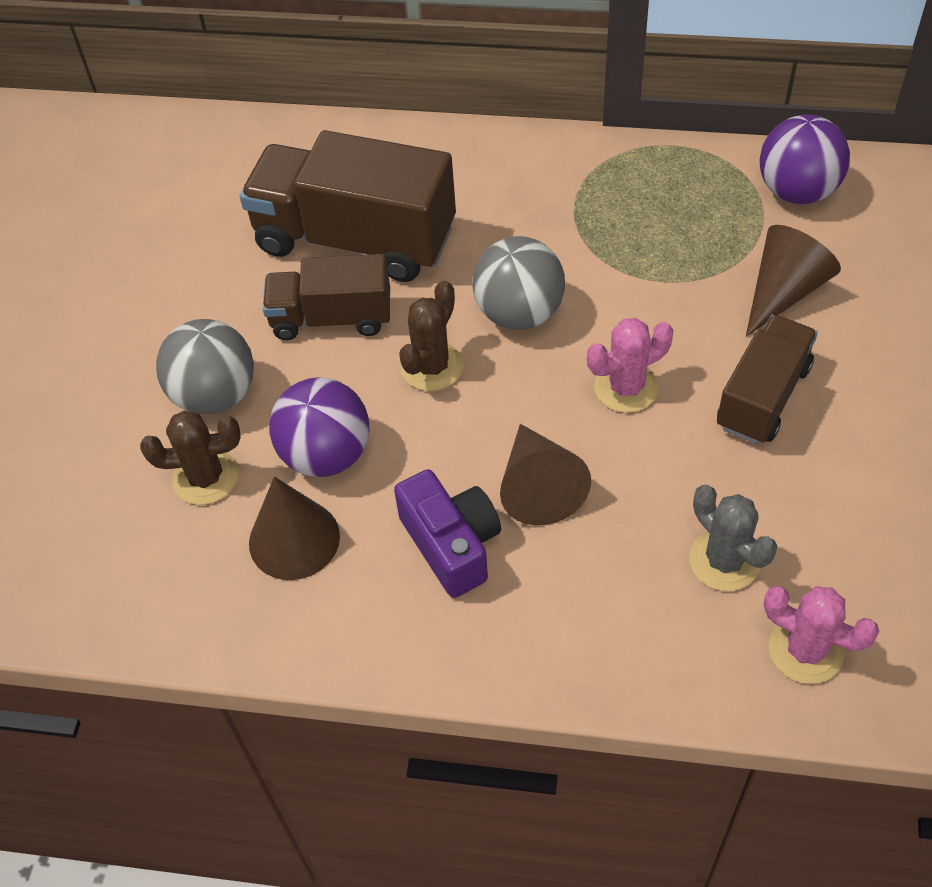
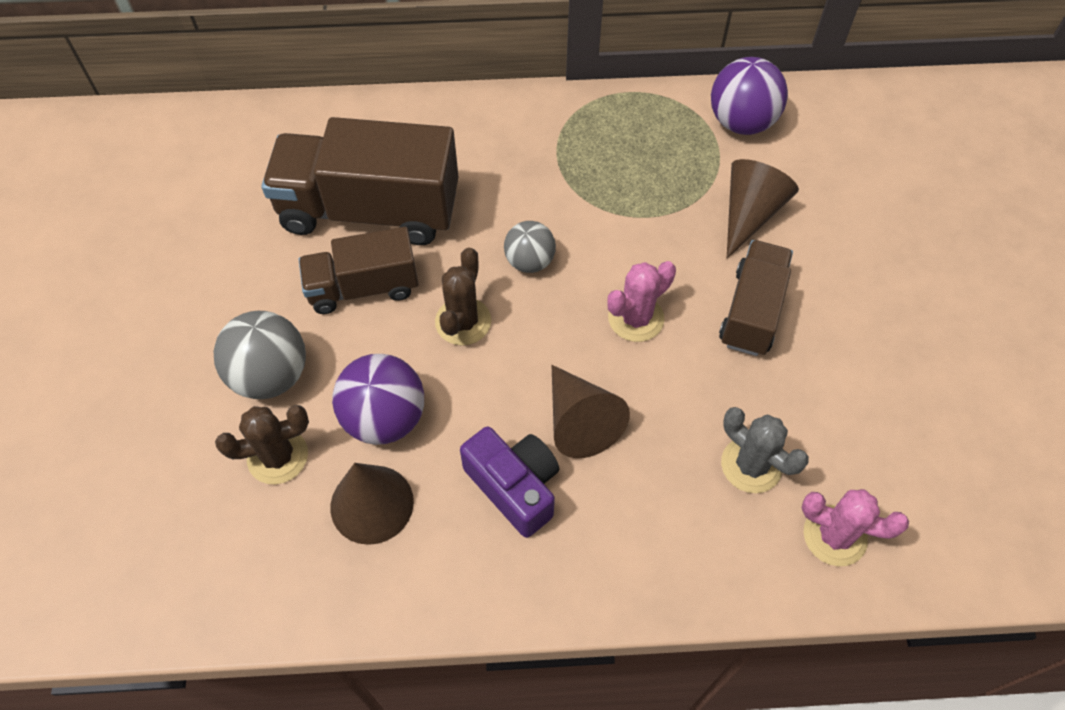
camera: 15 degrees left, 5 degrees up
grey ball [472,236,565,330] -> grey ball [504,221,556,273], size x0.64

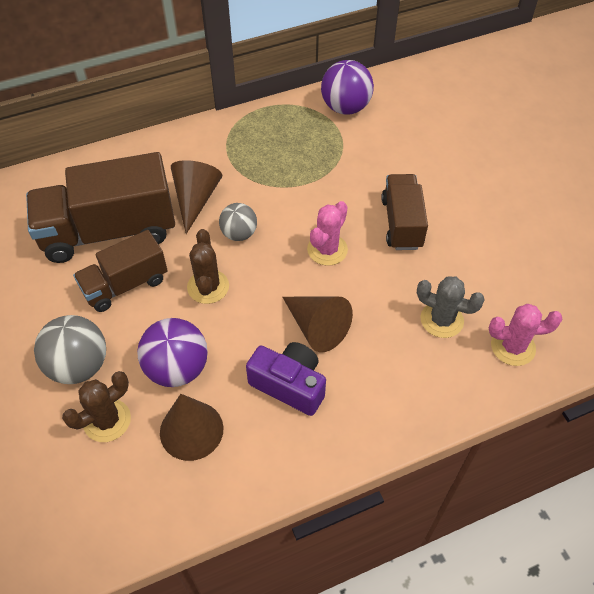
camera: 20 degrees left, 5 degrees down
brown cone [727,159,799,259] -> brown cone moved to [171,160,222,234]

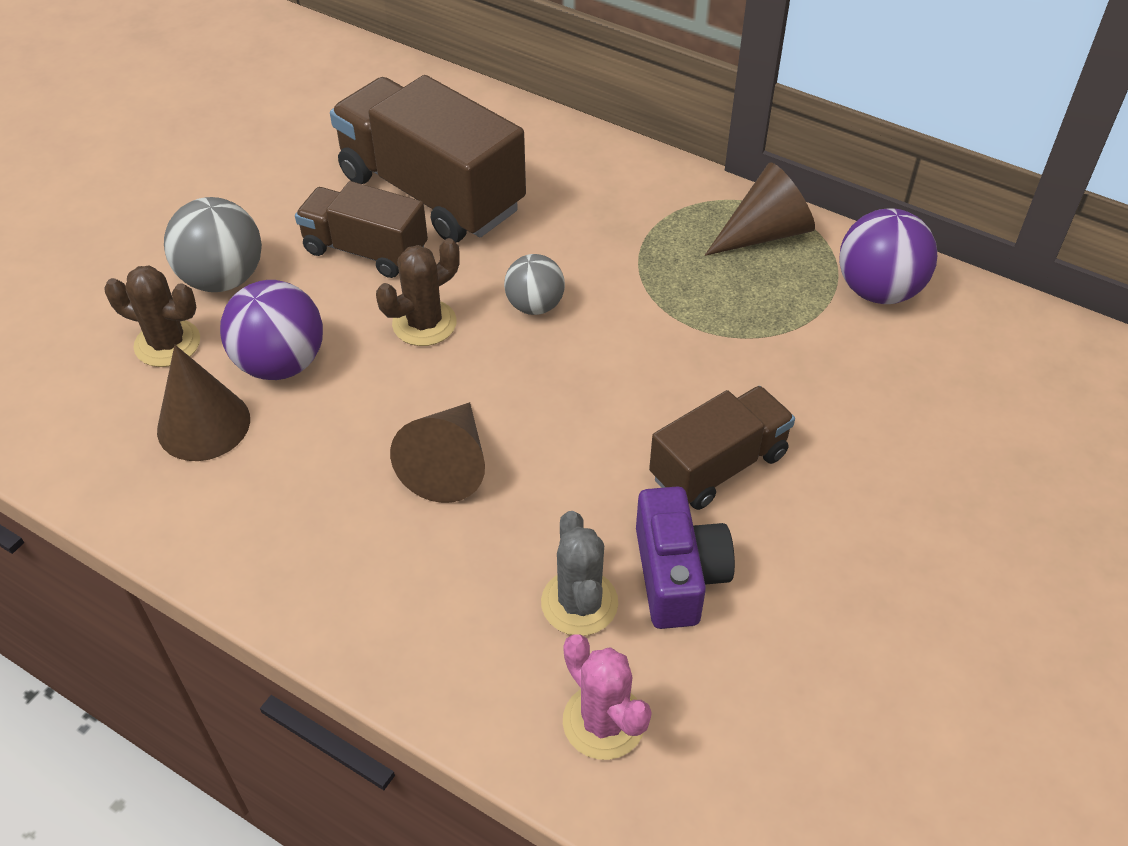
camera: 55 degrees right, 5 degrees down
brown cone [171,160,222,234] -> brown cone moved to [705,162,815,256]
purple camera [246,342,326,416] -> purple camera moved to [636,486,735,629]
pink cactus [307,201,348,266] -> none

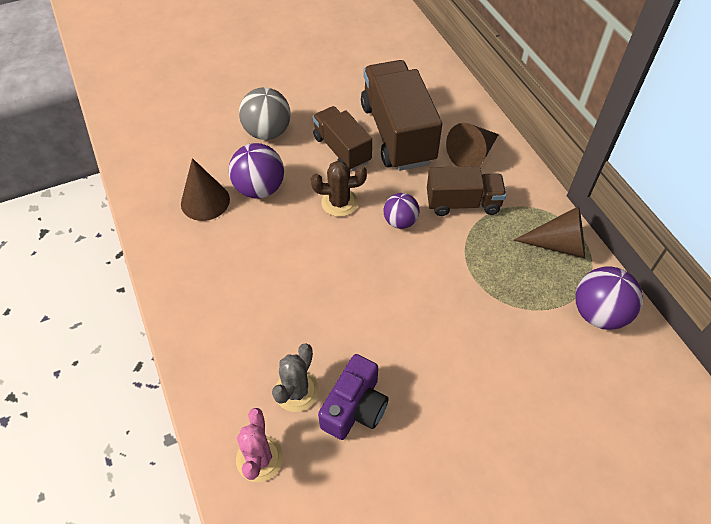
camera: 35 degrees right, 5 degrees up
brown cactus [104,266,200,367] -> none
brown cone [390,402,485,503] -> brown cone moved to [446,123,499,167]
grey ball [504,254,565,315] -> purple ball [384,193,420,229]
brown truck [649,386,795,510] -> brown truck moved to [427,166,506,216]

